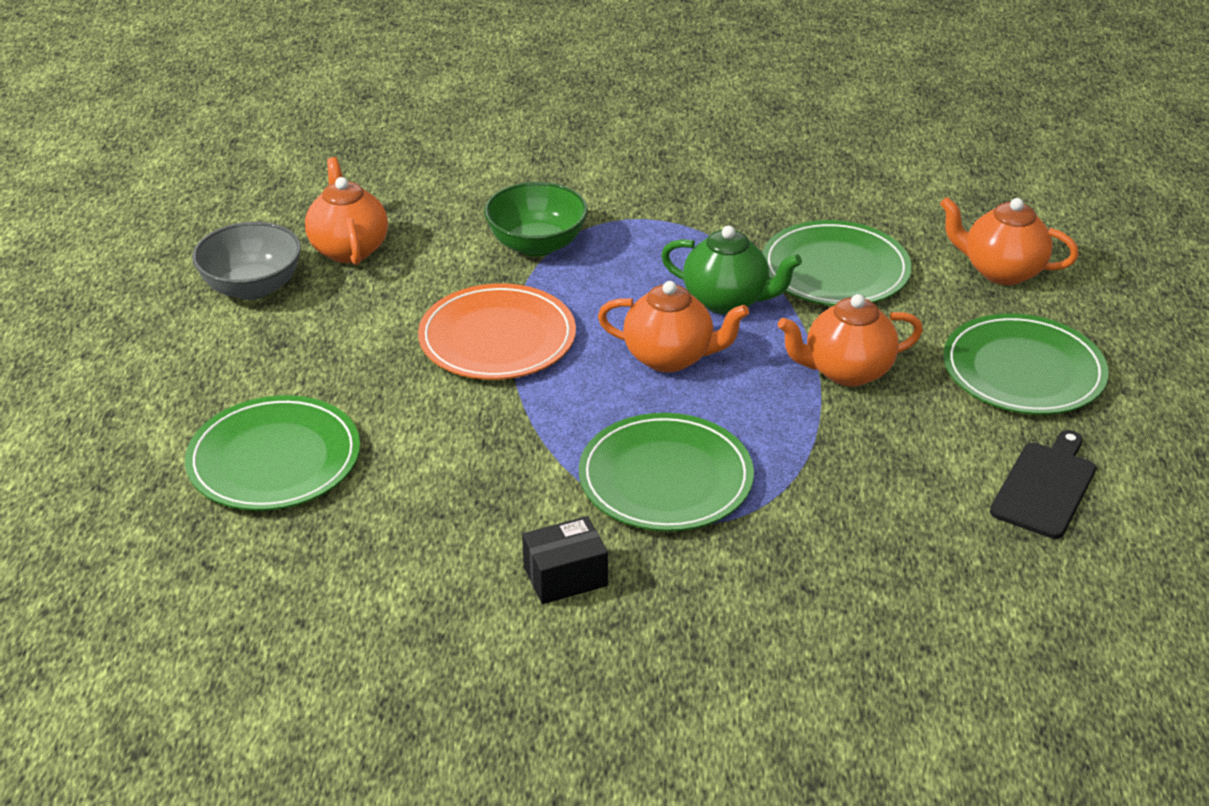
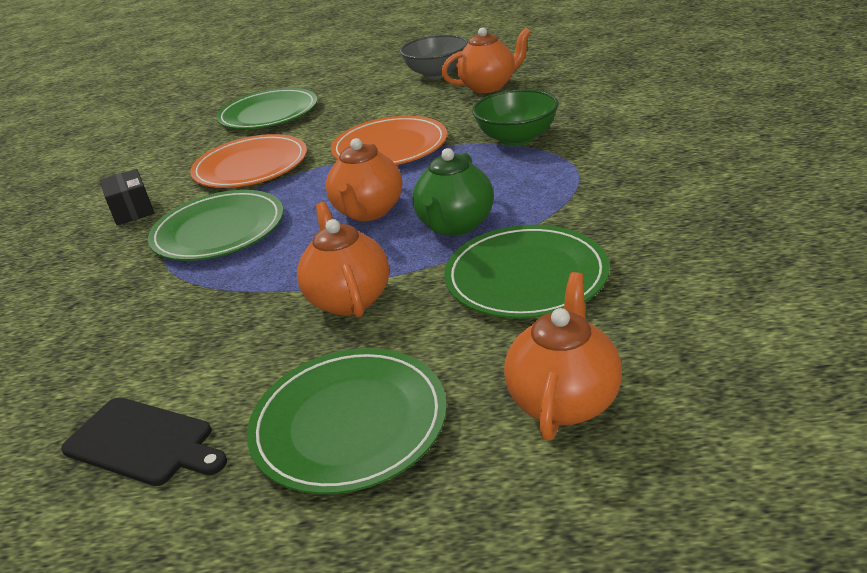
camera: 90 degrees right, 5 degrees down
none -> orange plate [190,134,307,188]

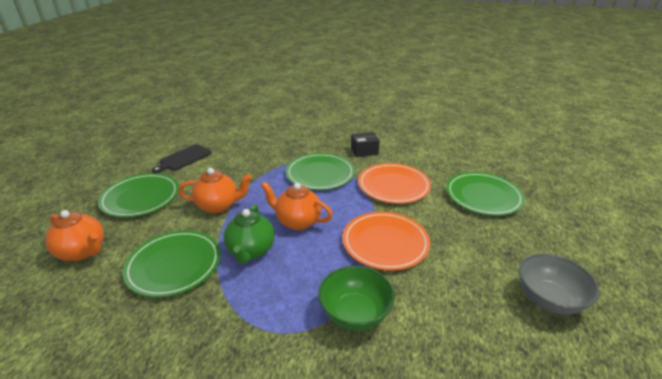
camera: 100 degrees right, 0 degrees up
green teapot [413,148,494,236] -> green teapot turned 120 degrees counterclockwise [223,204,275,264]
orange teapot [442,27,531,93] -> none

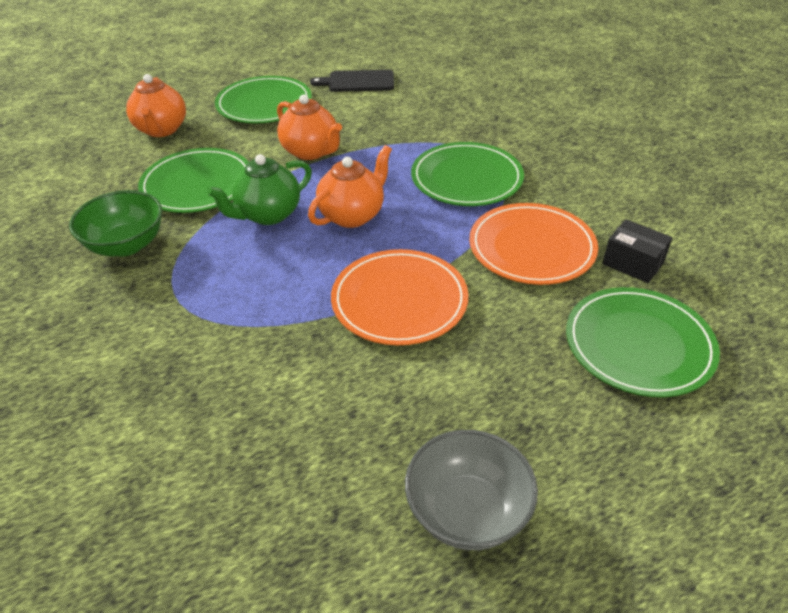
camera: 50 degrees right, 10 degrees up
orange teapot [261,182,333,230] -> orange teapot turned 60 degrees clockwise [308,145,392,228]
green bowl [318,266,395,330] -> green bowl moved to [69,190,162,256]
black box [351,132,380,157] -> black box moved to [602,219,672,283]

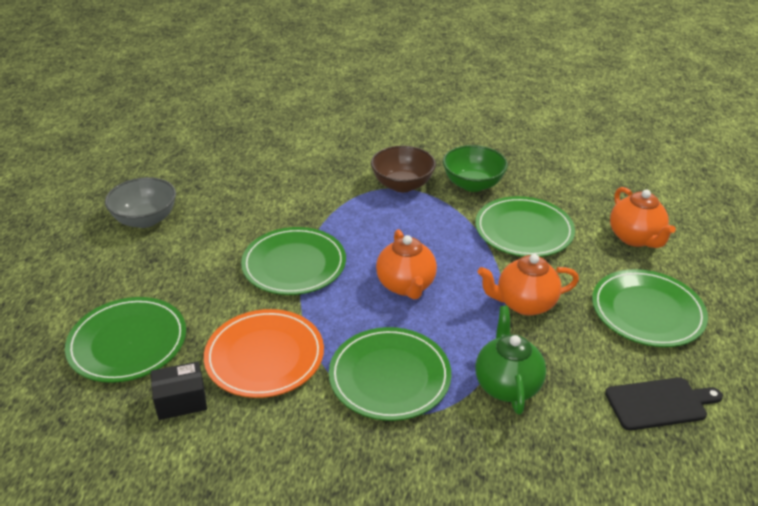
camera: 125 degrees right, 5 degrees down
orange teapot [126,74,186,137] -> orange teapot turned 135 degrees counterclockwise [610,187,676,248]
green teapot [206,154,312,225] -> green teapot moved to [475,306,546,414]
black cutting board [310,70,394,92] -> black cutting board turned 45 degrees clockwise [605,377,723,431]
orange plate [331,249,468,345] -> green plate [241,227,346,295]
none -> brown bowl [371,146,436,192]

